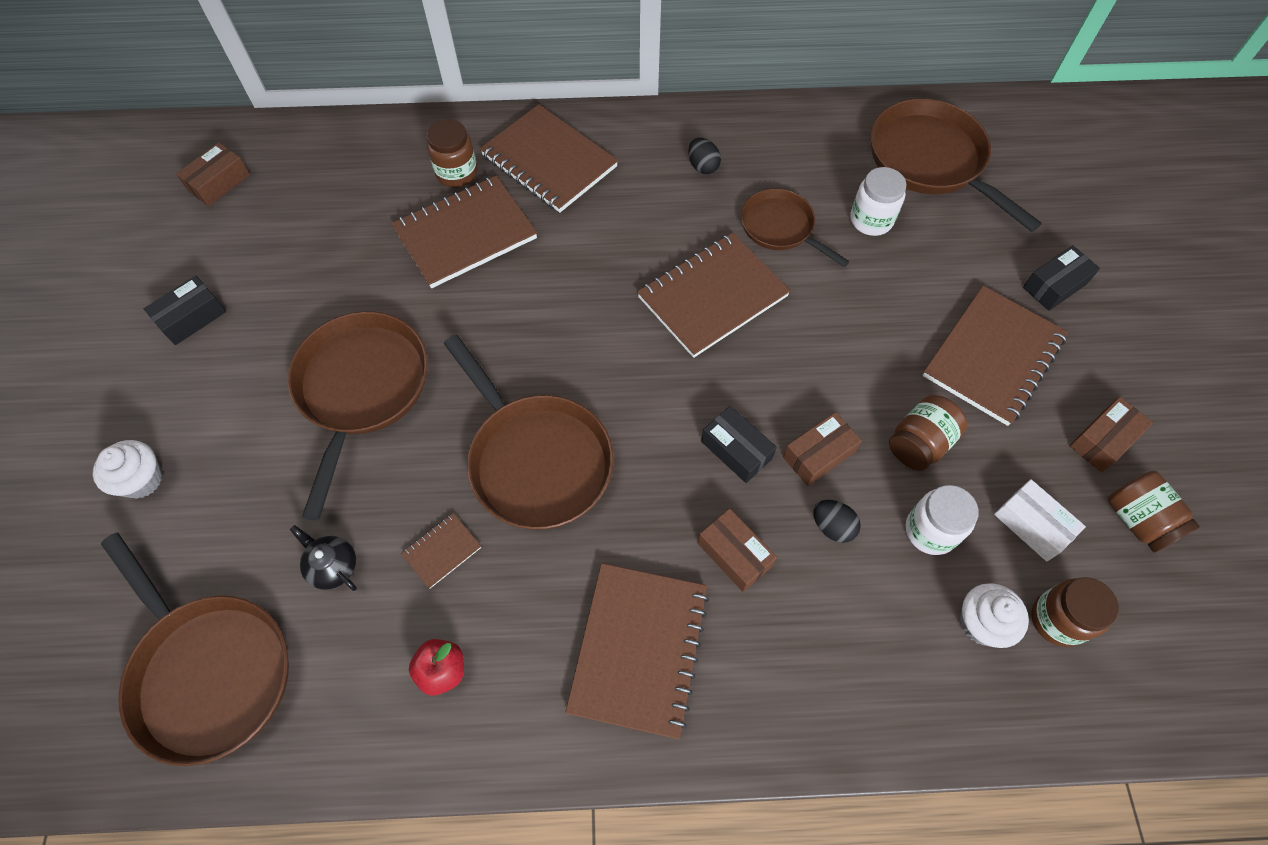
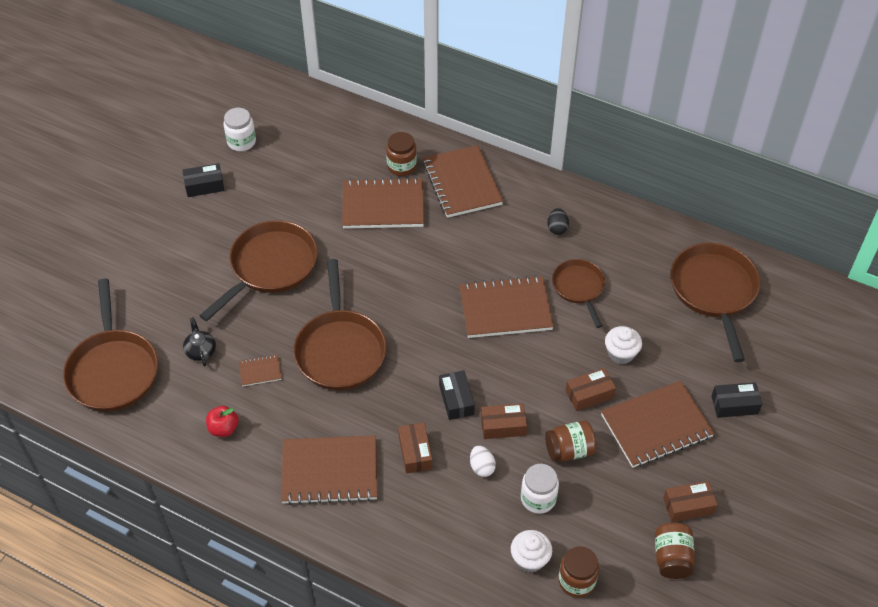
camera: 30 degrees right, 10 degrees down
white cupcake [93,440,163,499] -> white cupcake moved to [605,326,642,364]
brown box [176,142,250,206] -> brown box moved to [565,368,616,411]
brown notebook [565,563,709,739] -> brown notebook turned 45 degrees clockwise [281,435,377,505]
black egg [813,500,861,543] -> white egg [470,446,496,477]
white jar [850,167,907,236] -> white jar moved to [224,108,256,151]
white box [994,479,1086,562] -> none

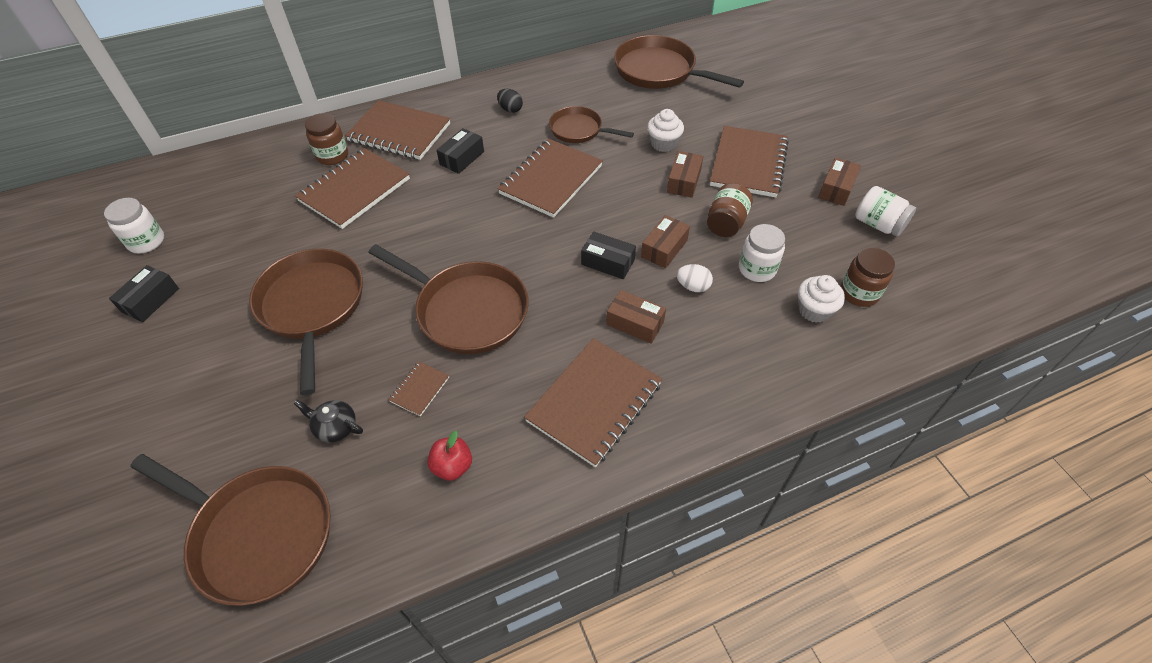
camera: 50 degrees left, 0 degrees up
brown jar [655,523,695,579] -> white jar [855,186,916,237]
black box [711,382,762,418] -> black box moved to [437,128,484,174]

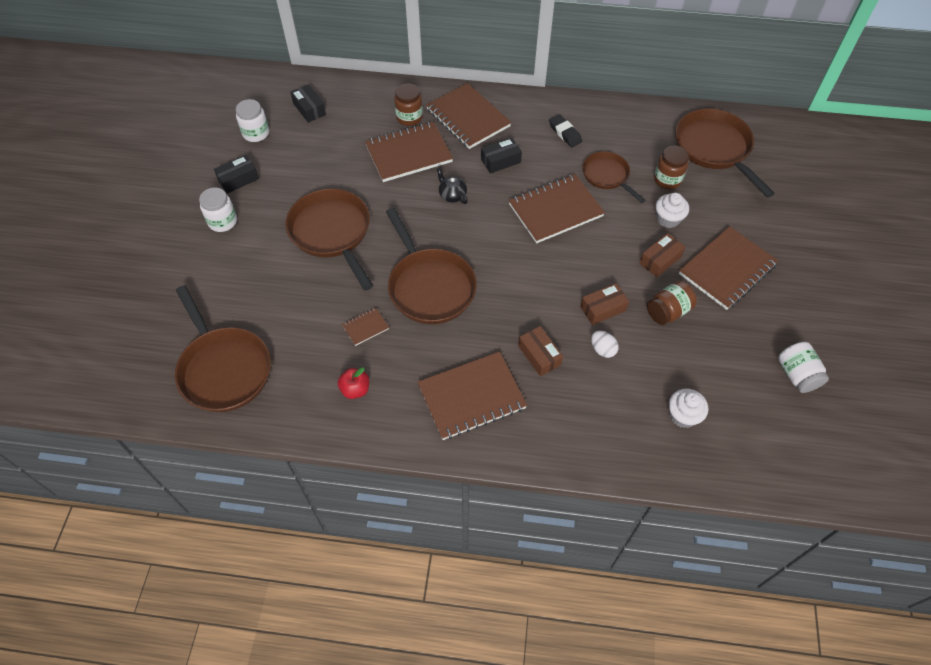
camera: 30 degrees right, 5 degrees up
brown pan [249,249,363,395] -> brown pan turned 45 degrees counterclockwise [285,188,373,290]
black teapot [294,400,363,443] -> black teapot moved to [436,168,468,204]
black egg [497,89,523,113] -> black eraser [549,114,582,147]
black box [581,231,636,279] -> black box moved to [290,84,326,123]
white jar [739,224,785,282] -> white jar moved to [199,187,237,232]
brown box [818,157,861,206] -> none
brown jar [841,248,895,307] -> brown jar moved to [654,145,689,189]

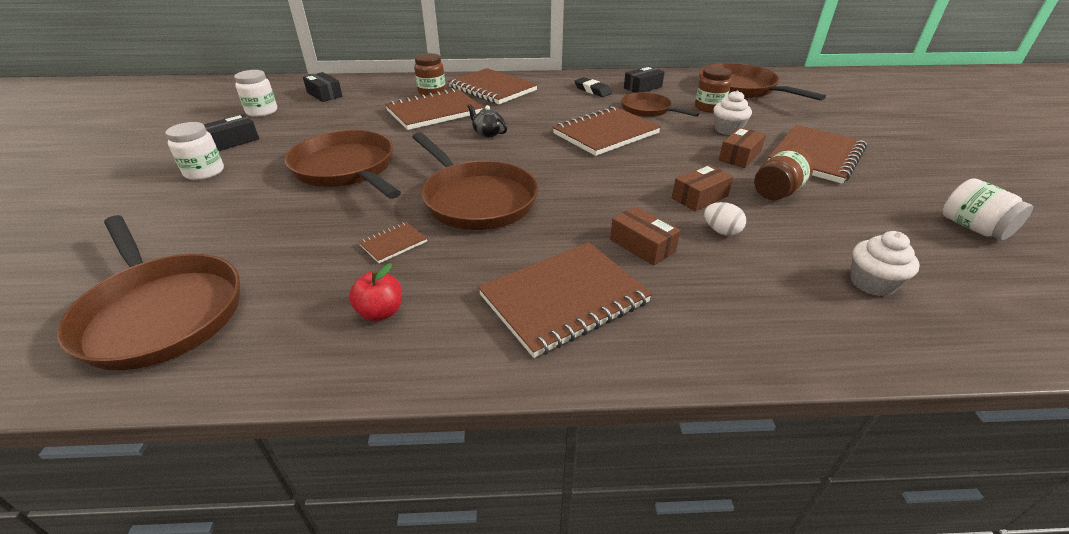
camera: 10 degrees left, 20 degrees down
black box [481,138,522,174] -> black box moved to [624,66,664,93]

